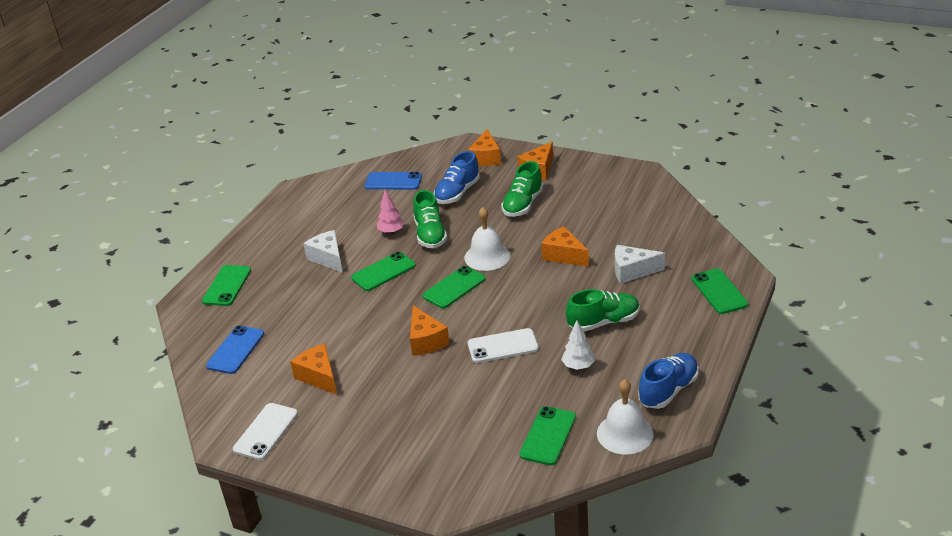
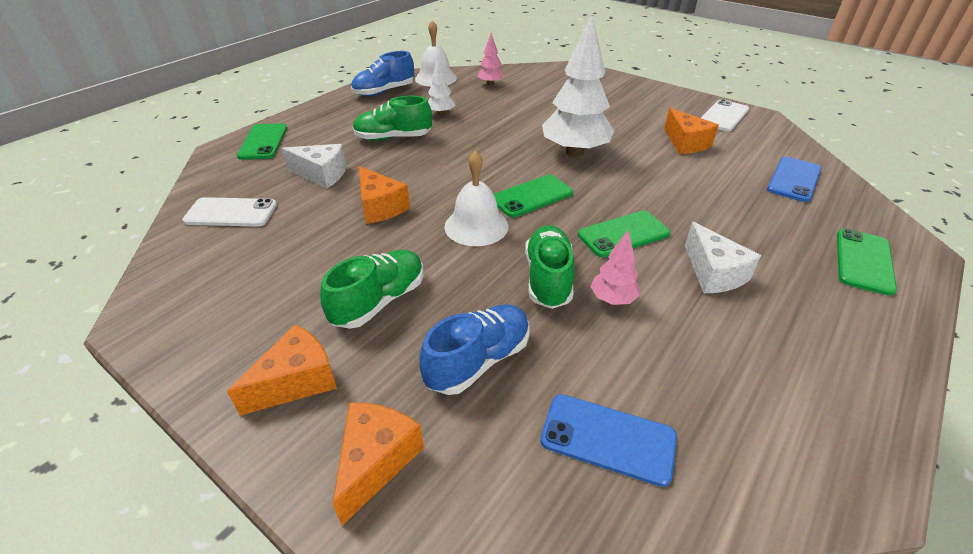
camera: 170 degrees left, 5 degrees up
orange cheese [410,306,450,356] -> white tree [542,15,614,157]
white phone [468,328,539,363] -> white phone moved to [182,197,277,227]
green phone [519,406,576,465] -> pink tree [477,33,504,86]

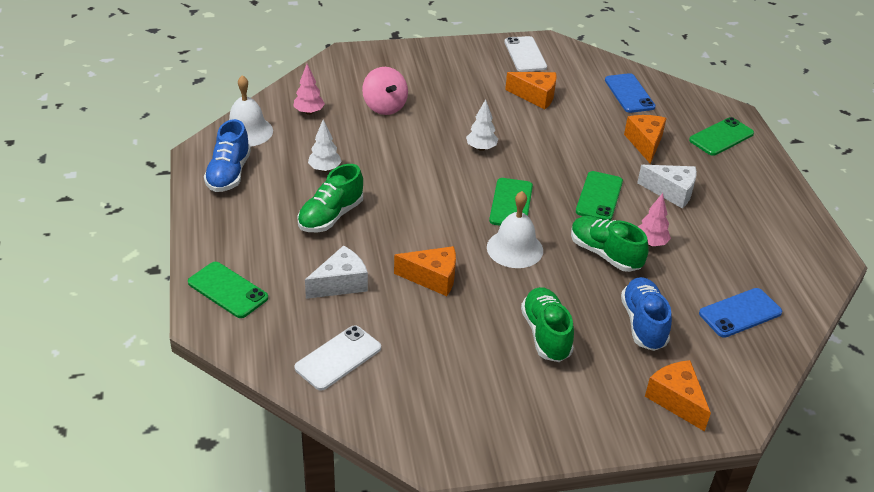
camera: 50 degrees left, 0 degrees up
orange cheese [227,325,337,416] -> orange cheese moved to [624,115,666,164]
white tree [542,15,614,157] -> white tree [466,99,498,151], size x0.48
green phone [837,229,897,296] -> green phone turned 75 degrees clockwise [689,117,754,156]
none -> pink spinning top [362,67,408,115]

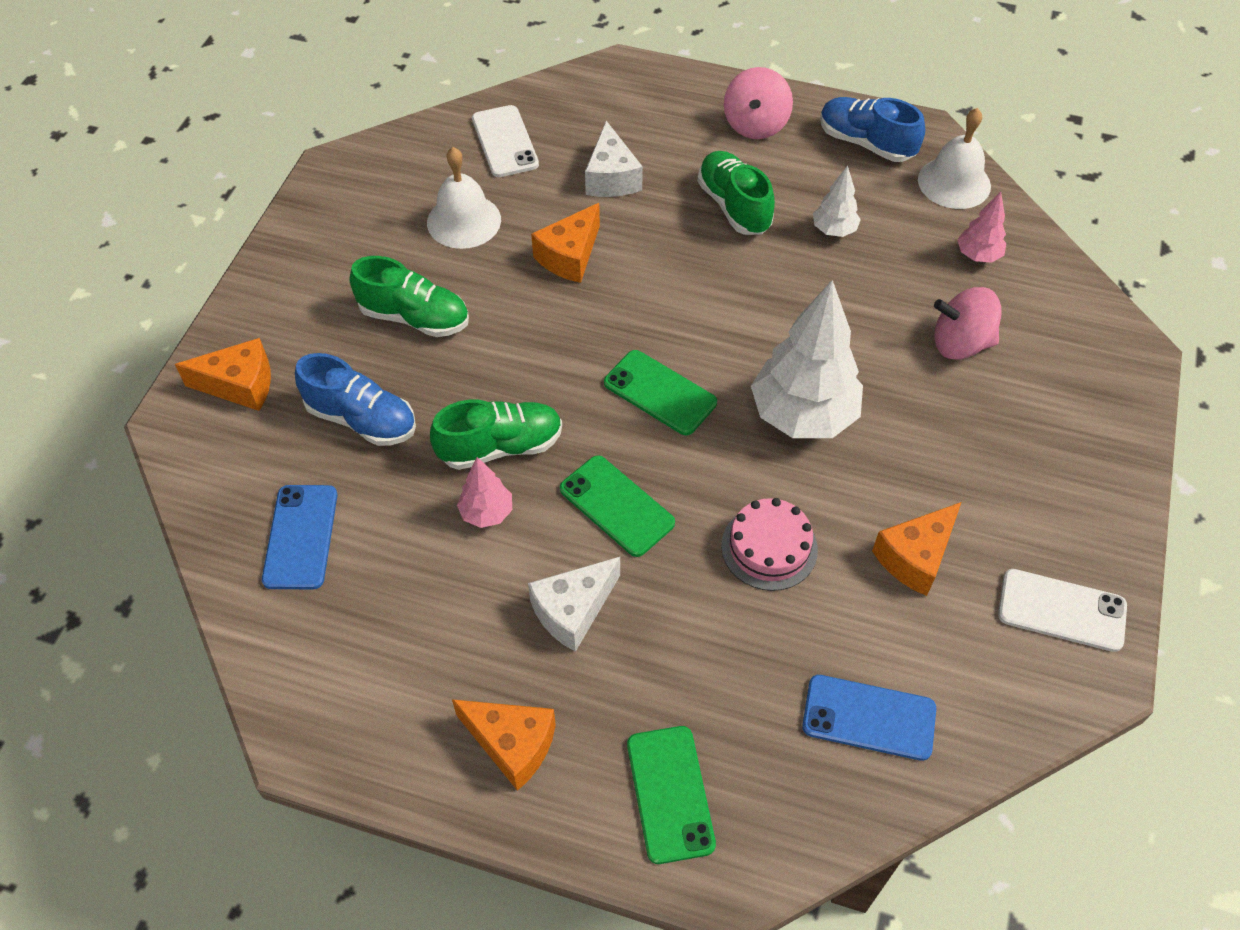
camera: 120 degrees right, 15 degrees up
green phone [188,262,268,318] -> none
white tree [466,99,498,151] -> white tree [751,280,863,438], size x2.09
white bell [487,191,543,268] -> white bell moved to [427,147,501,249]
orange cheese [624,115,666,164] -> orange cheese moved to [452,699,556,791]
none -> pink cake [721,498,818,591]
none -> pink spinning top [724,67,793,139]

